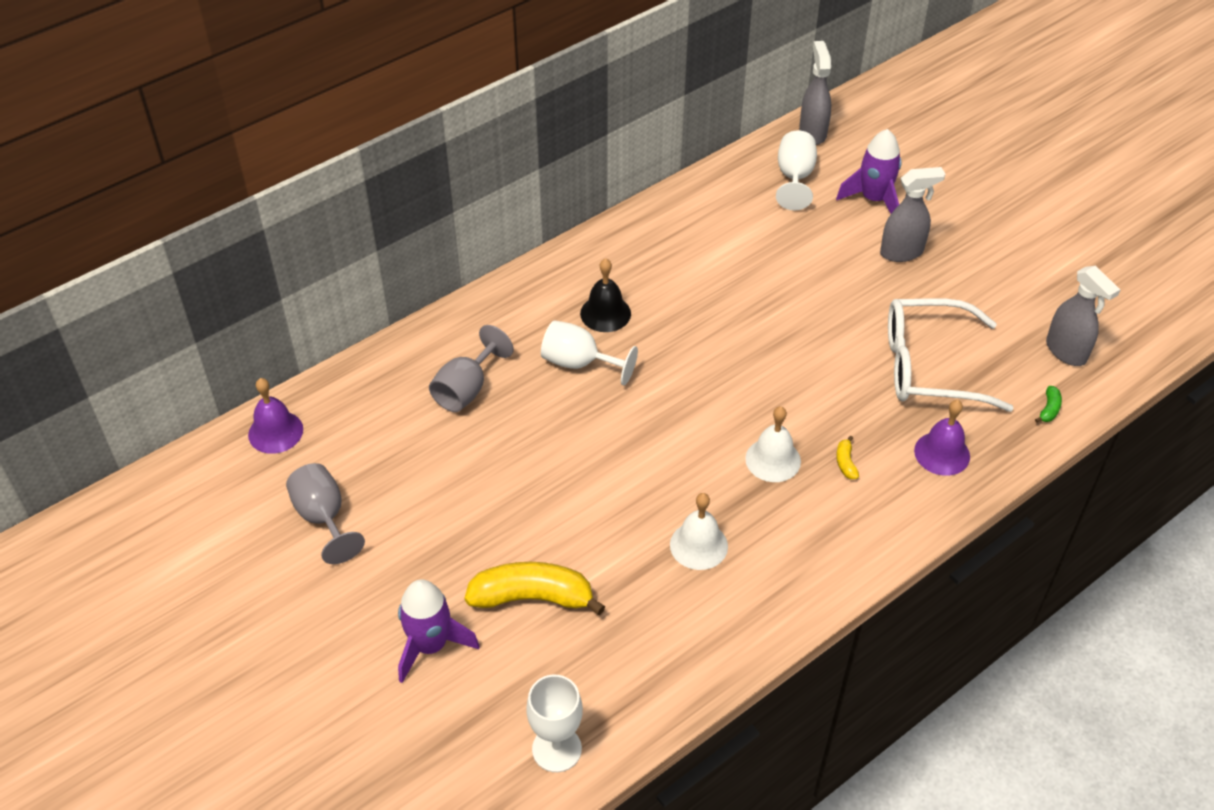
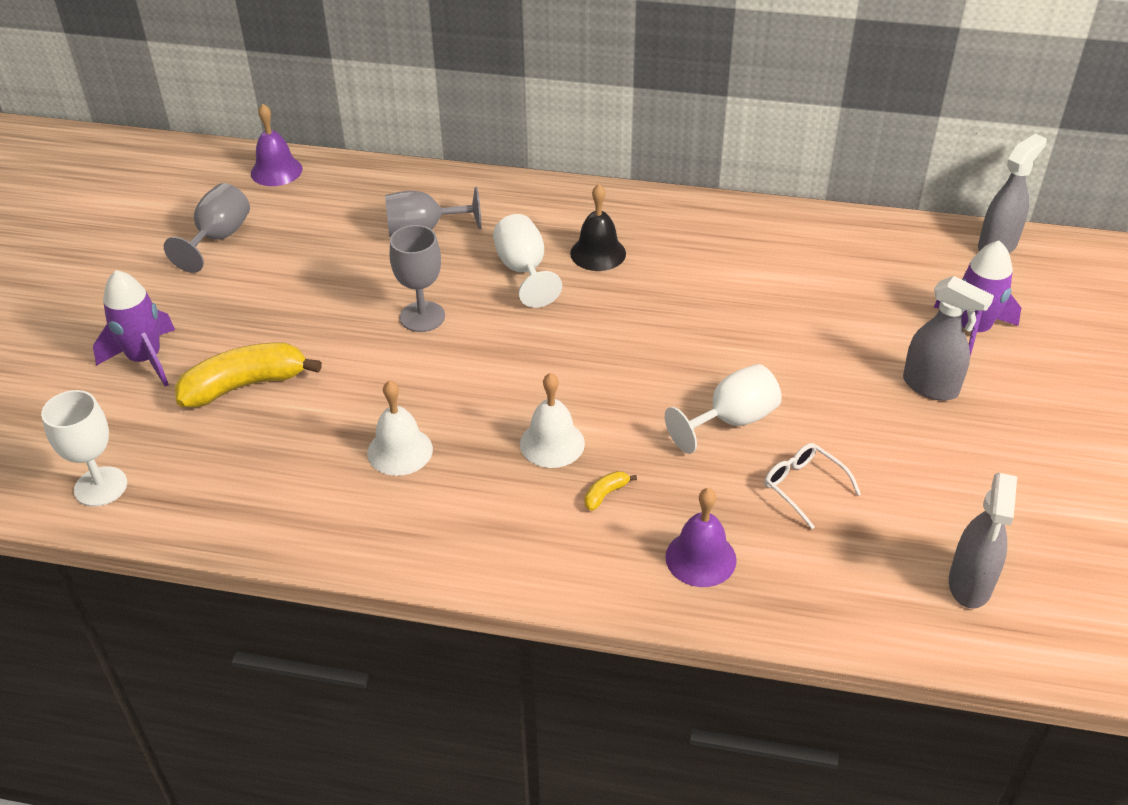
camera: 50 degrees right, 5 degrees down
yellow banana [465,562,605,615] -> yellow banana turned 75 degrees counterclockwise [175,343,322,407]
white goblet [776,130,817,211] -> white goblet moved to [665,364,782,454]
white glasses [888,298,1014,412] -> white glasses [764,443,861,529], size x0.47
green banana [1035,386,1062,423] -> none
none -> grey goblet [390,225,445,332]

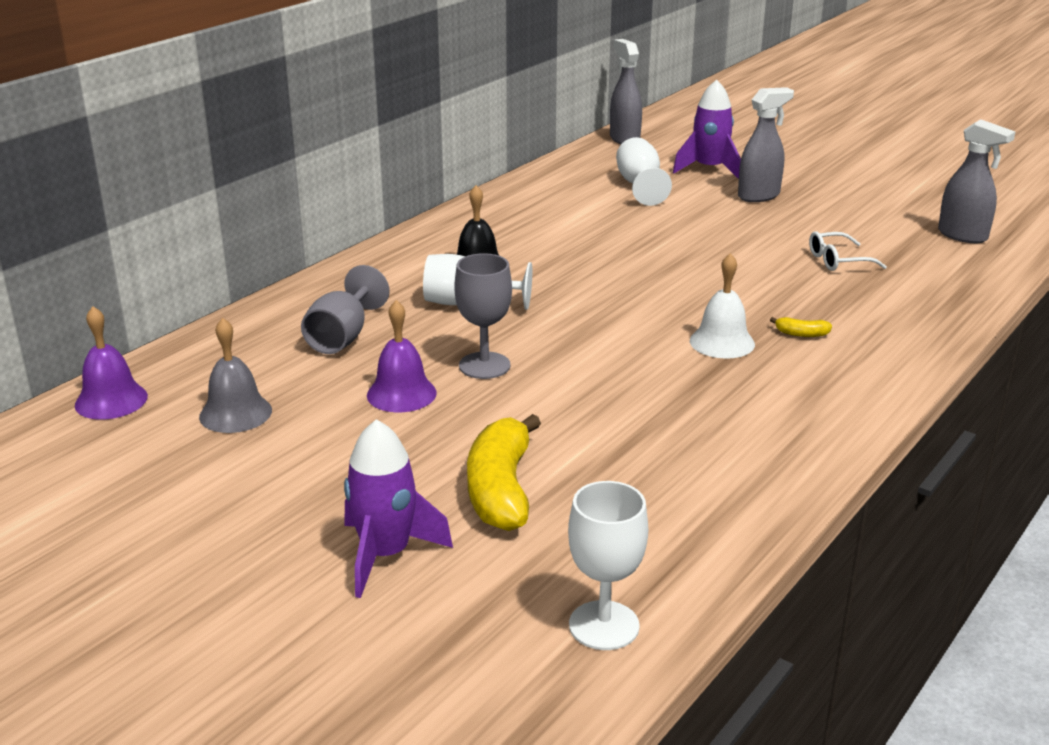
camera: 65 degrees left, 15 degrees down
grey goblet [164,183,250,273] -> none
white bell [367,380,433,476] -> none
yellow banana [585,471,637,511] -> yellow banana turned 60 degrees counterclockwise [770,317,832,337]
white goblet [665,364,782,454] -> white goblet moved to [616,137,672,206]
purple bell [665,488,737,587] -> purple bell moved to [367,300,437,412]
none -> grey bell [199,318,272,433]

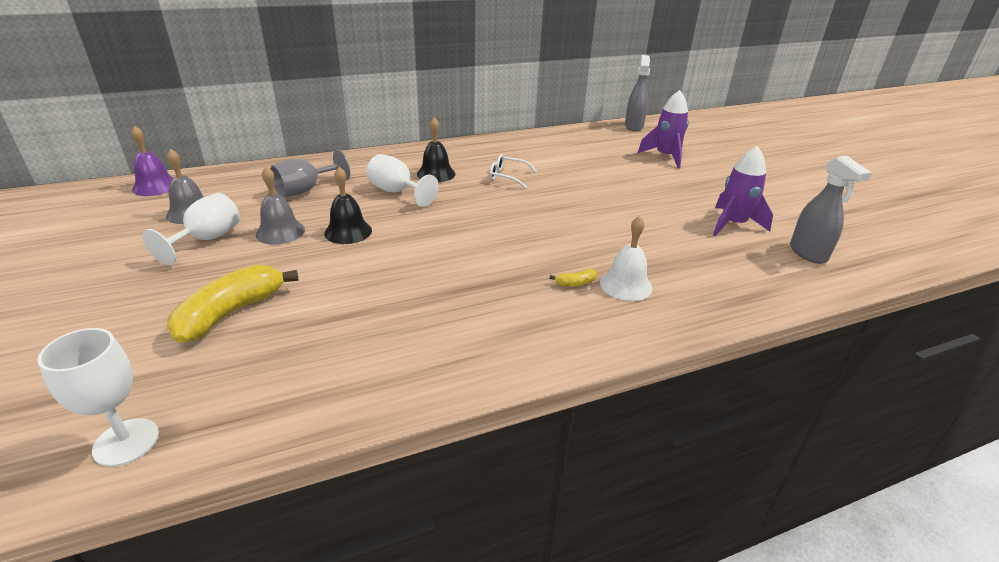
camera: 30 degrees right, 5 degrees up
purple rocket [344,419,453,598] -> purple rocket moved to [713,146,773,236]
purple bell [367,300,437,412] -> grey bell [256,166,305,245]
grey goblet [455,253,512,379] -> black bell [324,167,372,244]
white goblet [616,137,672,206] -> white goblet moved to [142,193,240,265]
white bell [690,253,755,359] -> white bell moved to [600,216,652,301]
grey spray bottle [738,87,794,202] -> none
yellow banana [770,317,832,337] -> yellow banana turned 60 degrees counterclockwise [549,269,597,287]
white glasses [809,231,887,271] -> white glasses moved to [489,154,537,189]

